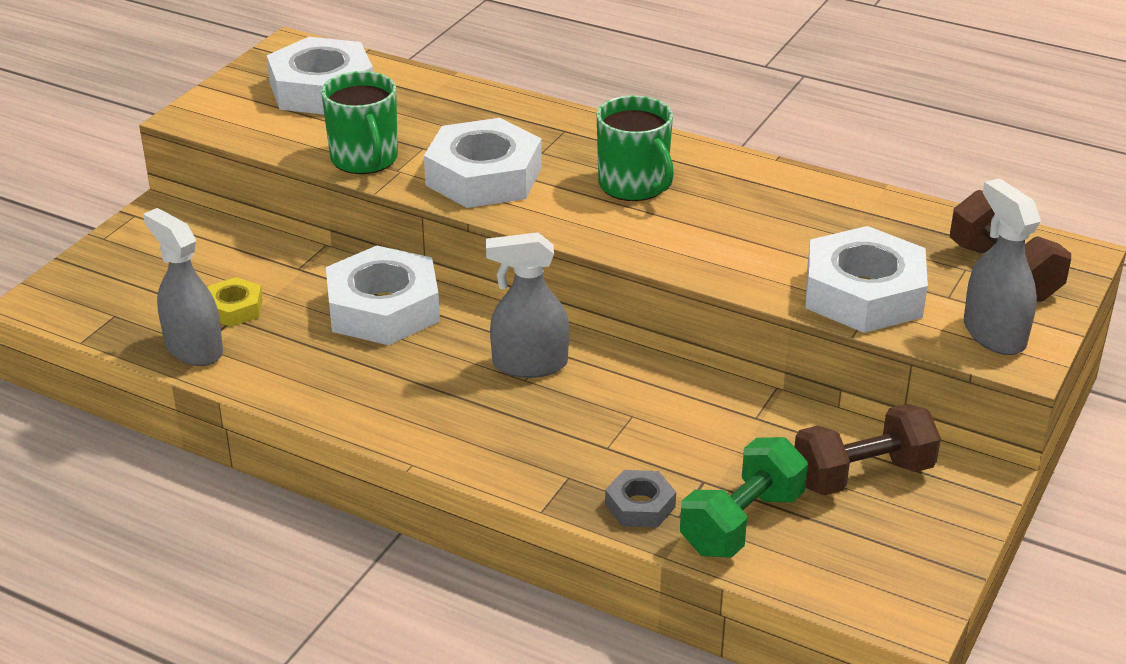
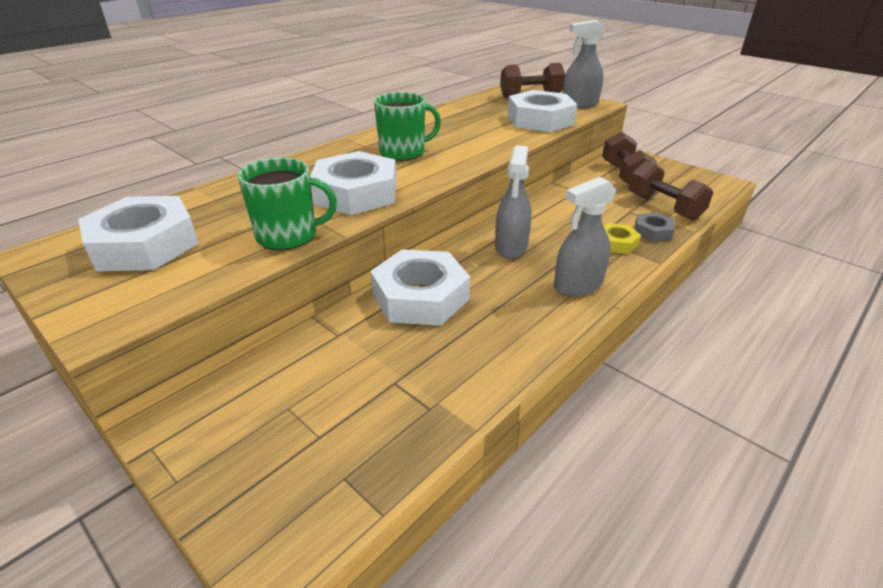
camera: 75 degrees left, 0 degrees up
grey spray bottle [143,208,223,366] -> grey spray bottle moved to [554,177,617,297]
yellow nut [208,277,263,327] -> yellow nut moved to [604,223,641,254]
green dumbbell [680,437,808,558] -> brown dumbbell [629,161,713,221]

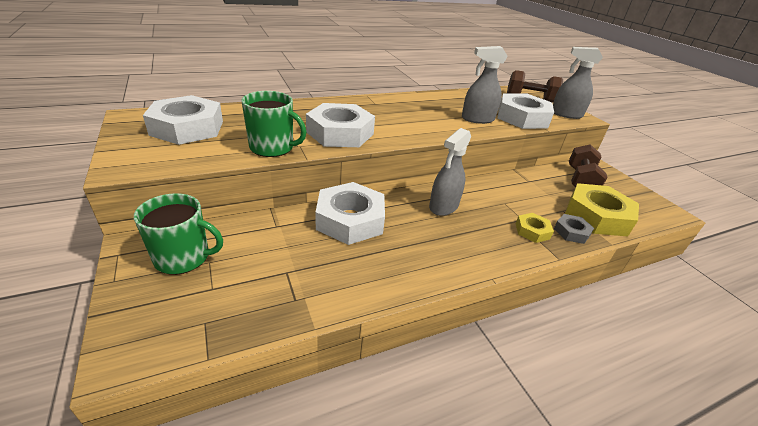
camera: 20 degrees right, 0 degrees up
green mug [374,92,441,161] -> green mug moved to [134,193,223,275]
grey spray bottle [554,177,617,297] -> grey spray bottle moved to [462,46,508,124]
brown dumbbell [629,161,713,221] -> yellow nut [565,183,639,236]

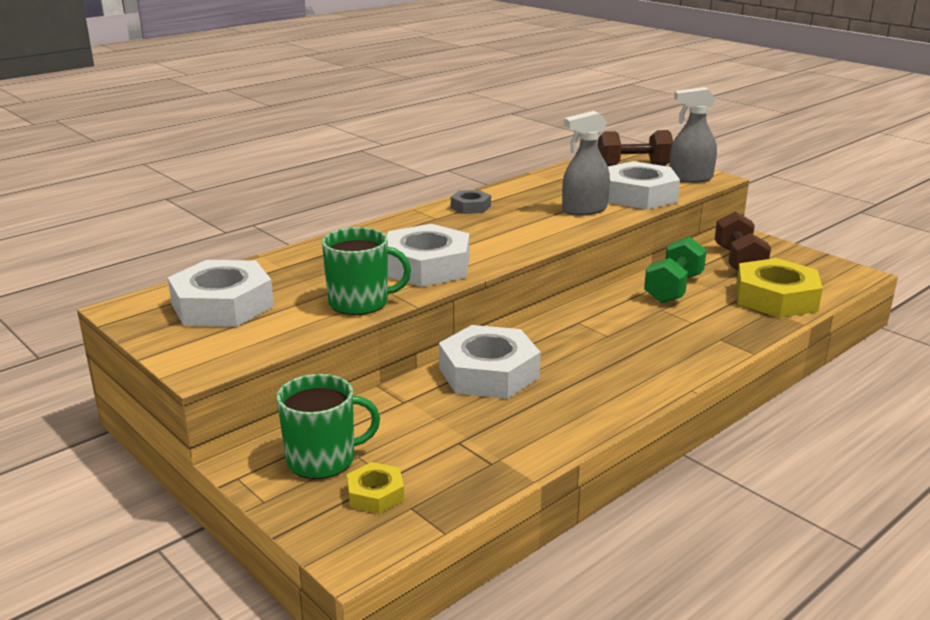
camera: 15 degrees left, 10 degrees down
grey spray bottle [429,128,471,216] -> none
yellow nut [515,213,554,243] -> yellow nut moved to [347,462,404,514]
grey nut [554,214,594,244] -> grey nut moved to [451,190,491,214]
none -> green dumbbell [644,237,707,303]

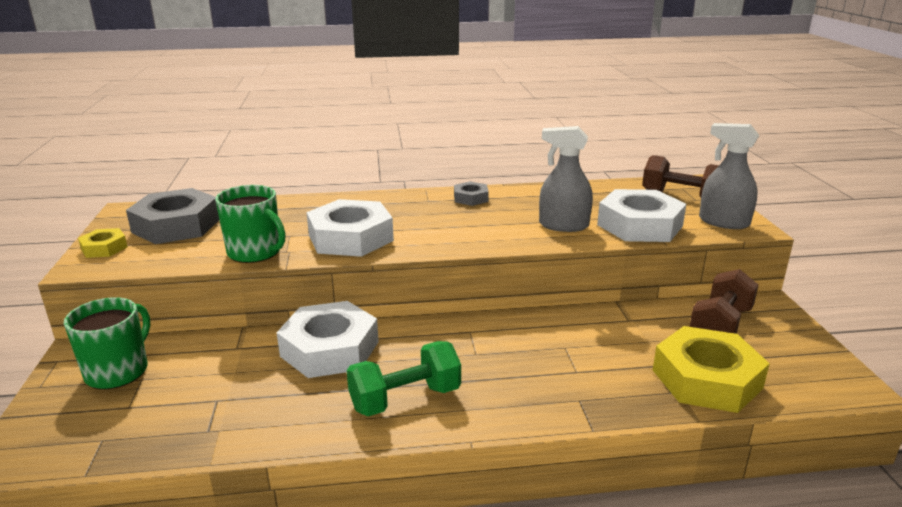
camera: 35 degrees right, 0 degrees up
white nut [168,260,274,327] -> grey nut [126,188,219,244]
green mug [277,374,380,479] -> green mug turned 90 degrees counterclockwise [64,297,150,390]
yellow nut [347,462,404,514] -> yellow nut moved to [78,228,128,258]
green dumbbell [644,237,707,303] -> green dumbbell moved to [347,341,461,416]

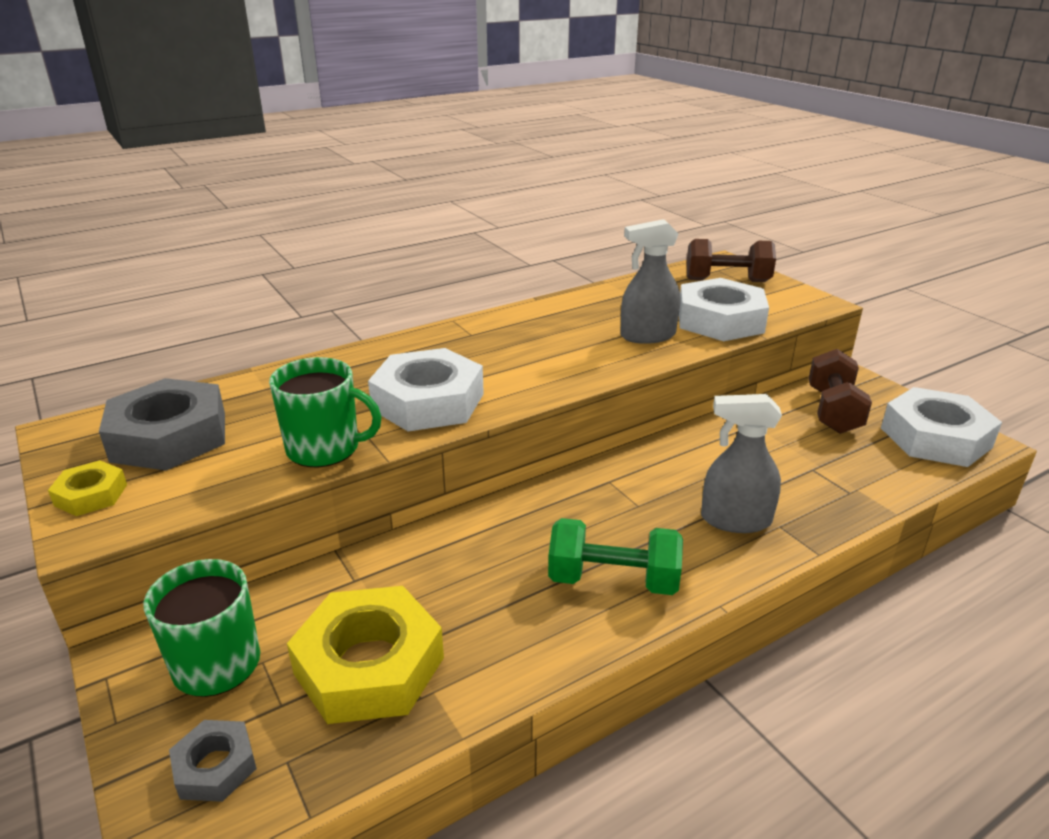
camera: 25 degrees left, 5 degrees up
white nut [276,301,379,378] -> white nut moved to [881,387,1002,467]
green dumbbell [347,341,461,416] -> green dumbbell turned 60 degrees clockwise [548,518,683,595]
grey nut [454,181,489,206] -> grey nut moved to [169,720,257,802]
yellow nut [653,326,770,413] -> yellow nut moved to [287,586,444,724]
grey spray bottle [699,123,759,229] -> grey spray bottle moved to [701,394,782,533]

